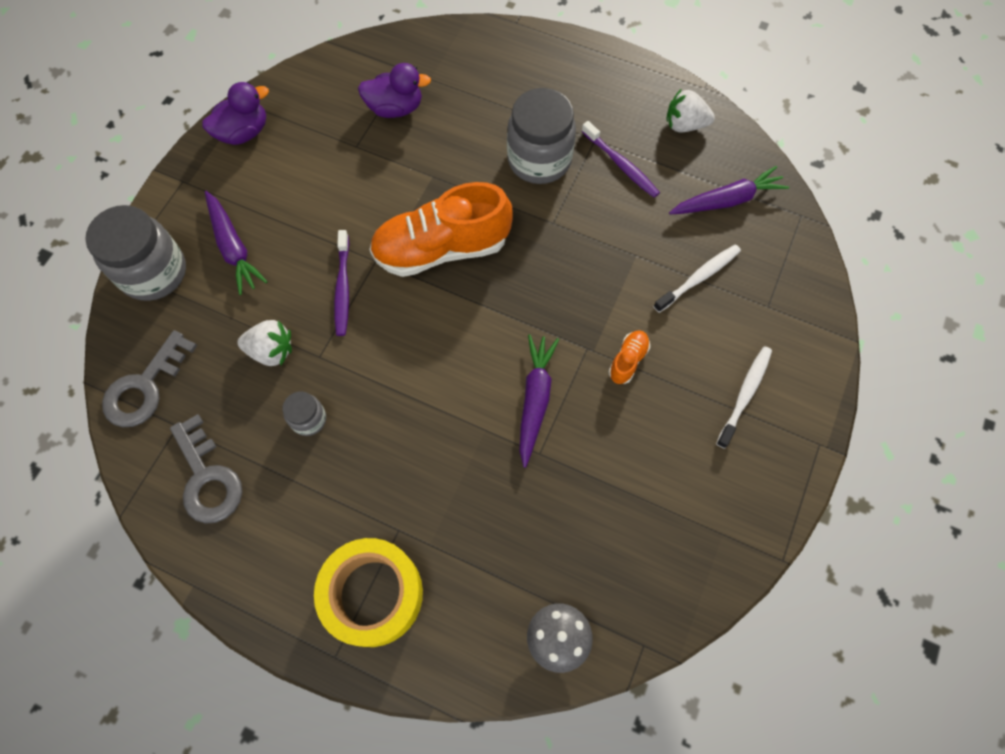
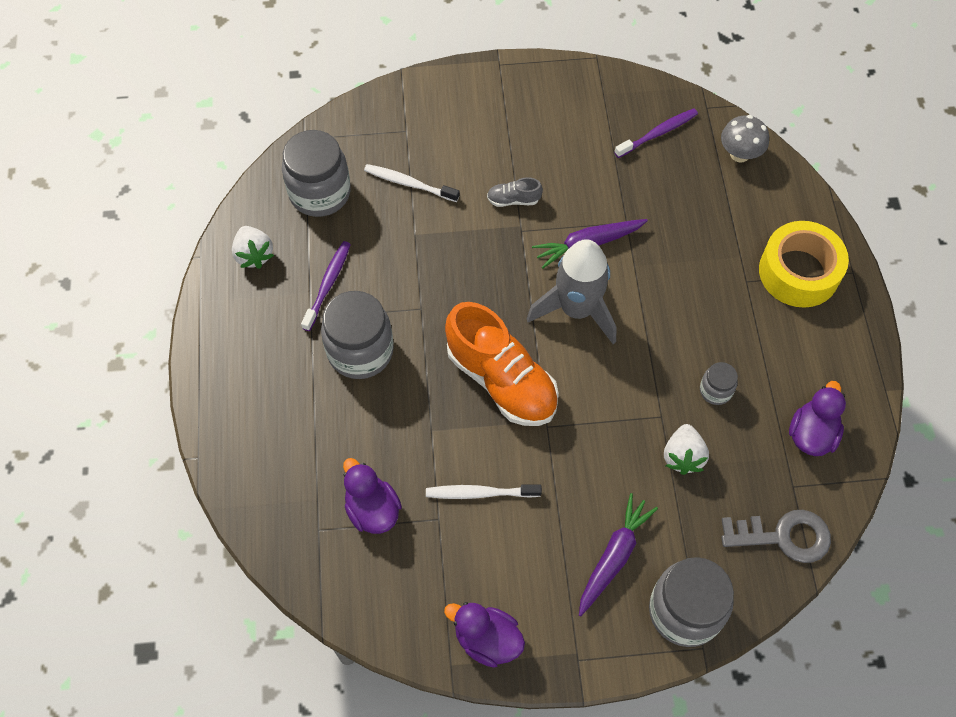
camera: 120 degrees left, 5 degrees down
grey key [170,414,242,524] -> purple duck [789,381,846,456]
white strawberry [237,320,292,366] -> white strawberry turned 150 degrees counterclockwise [664,424,709,475]
purple toothbrush [334,230,349,336] -> purple toothbrush moved to [614,108,698,158]
orange shoe [609,330,650,384] -> grey shoe [487,177,543,207]
purple carrot [669,166,789,215] -> grey jar [282,130,351,217]
white toothbrush [716,346,772,449] -> white toothbrush moved to [426,484,542,499]
none -> grey rocket [527,239,617,344]

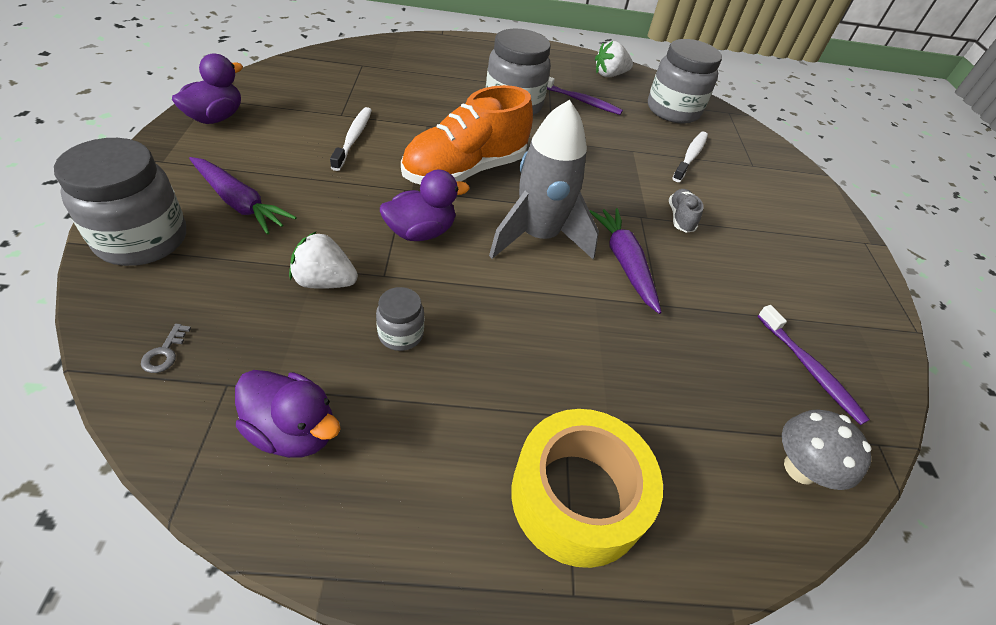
camera: 90 degrees right, 15 degrees down
purple duck [343,458,402,534] -> purple duck moved to [380,170,470,241]
grey key [721,510,831,563] -> grey key [141,324,191,373], size x0.40

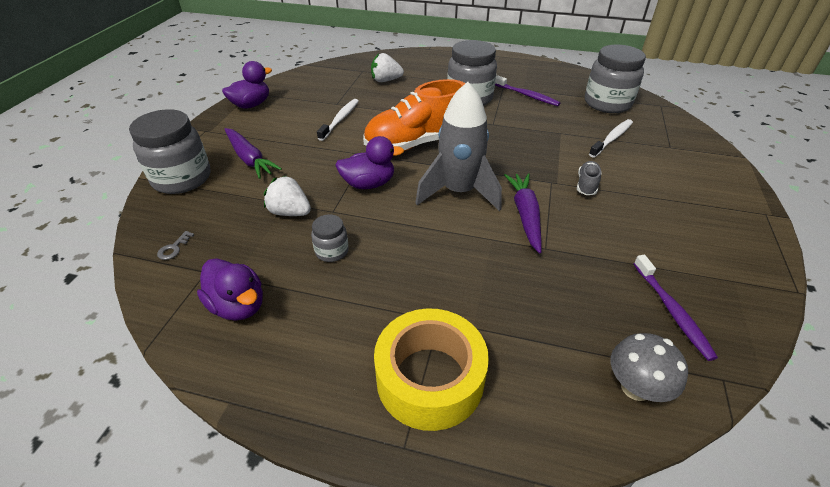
camera: 20 degrees right, 5 degrees down
white strawberry [595,41,633,77] -> white strawberry moved to [371,53,404,82]

